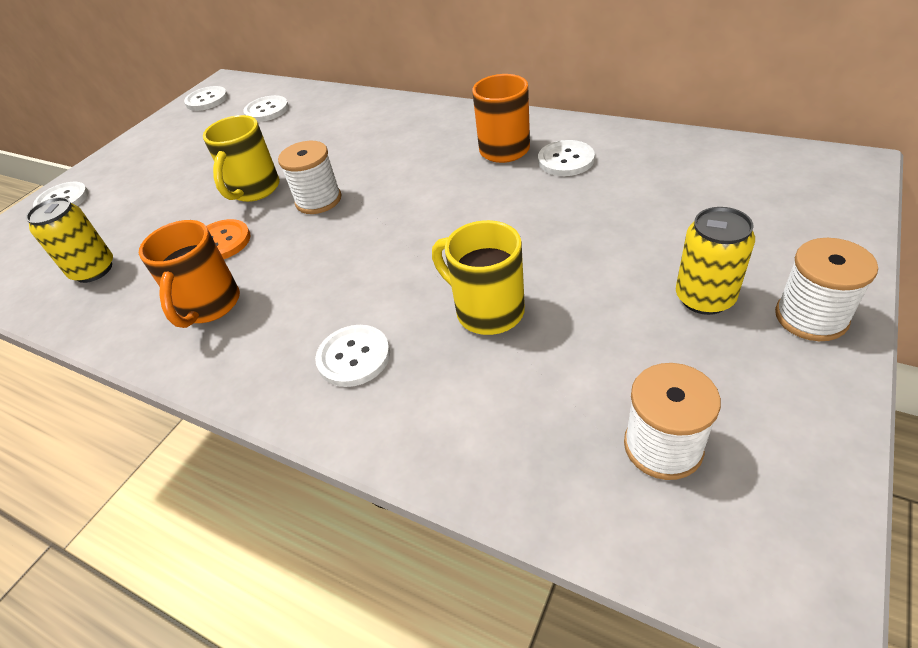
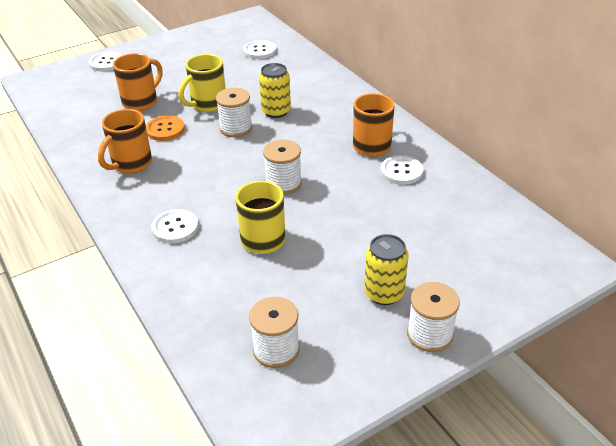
camera: 25 degrees right, 5 degrees down
yellow can [26,197,113,283] -> yellow can moved to [259,63,291,118]
white button [184,86,228,111] -> none
none -> orange mug [113,53,163,111]
none -> white spool [263,139,302,195]

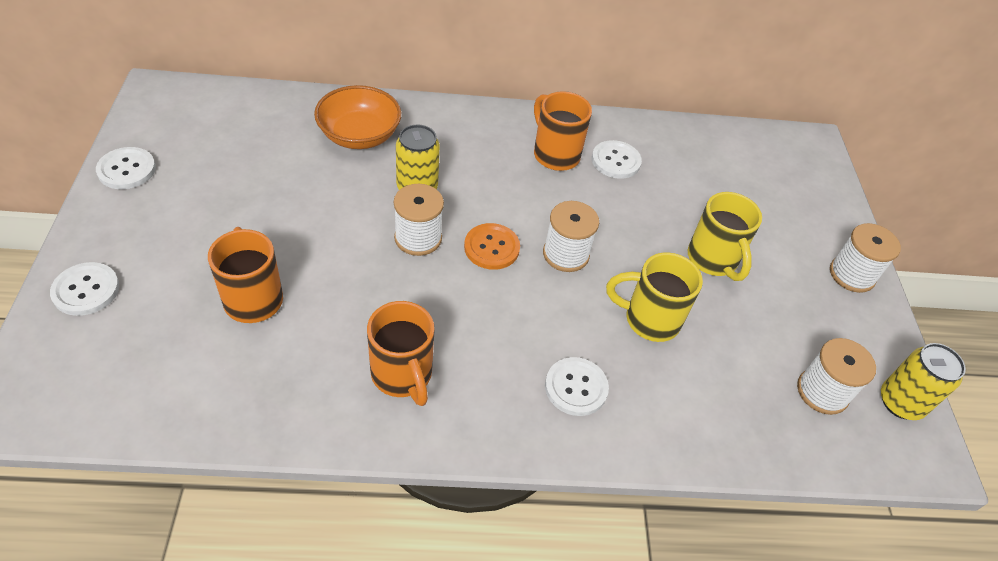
camera: 65 degrees left, 10 degrees up
orange button [146,115,185,141] -> orange button moved to [464,223,520,270]
yellow mug [178,54,226,112] -> yellow mug moved to [688,192,762,281]
white button [243,40,276,59] -> white button moved to [96,147,156,189]
yellow can [364,234,409,305] -> yellow can moved to [881,343,966,420]
none -> orange bowl [314,85,401,149]

